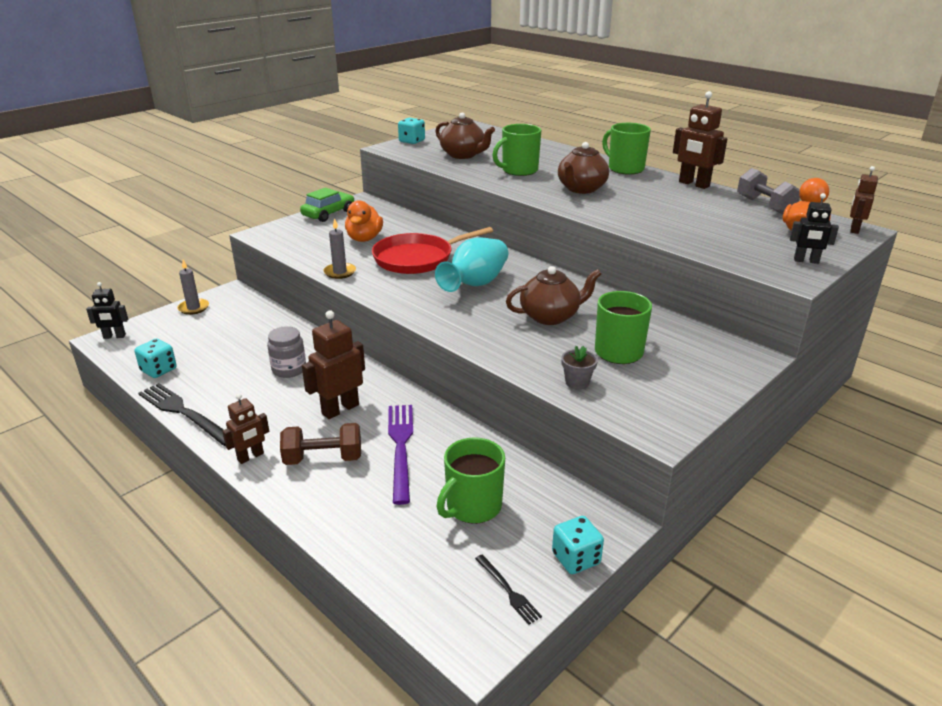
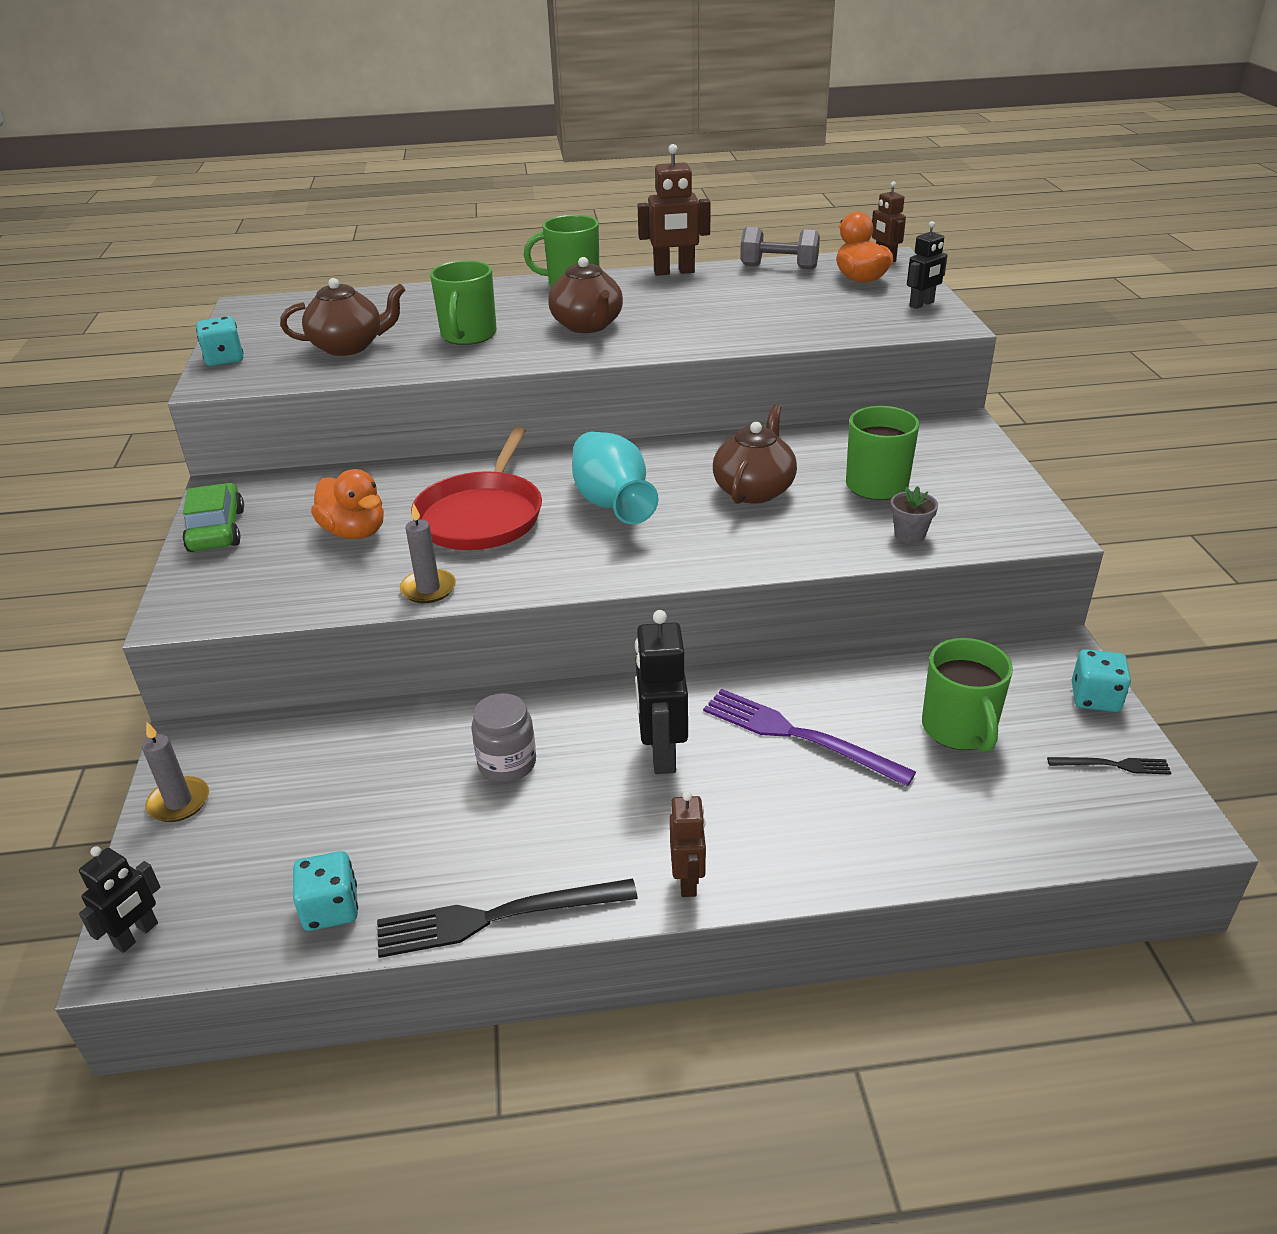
camera: 50 degrees left, 5 degrees up
brown dumbbell [280,423,361,465] -> none
brown robot [302,310,365,419] -> black robot [635,610,688,774]

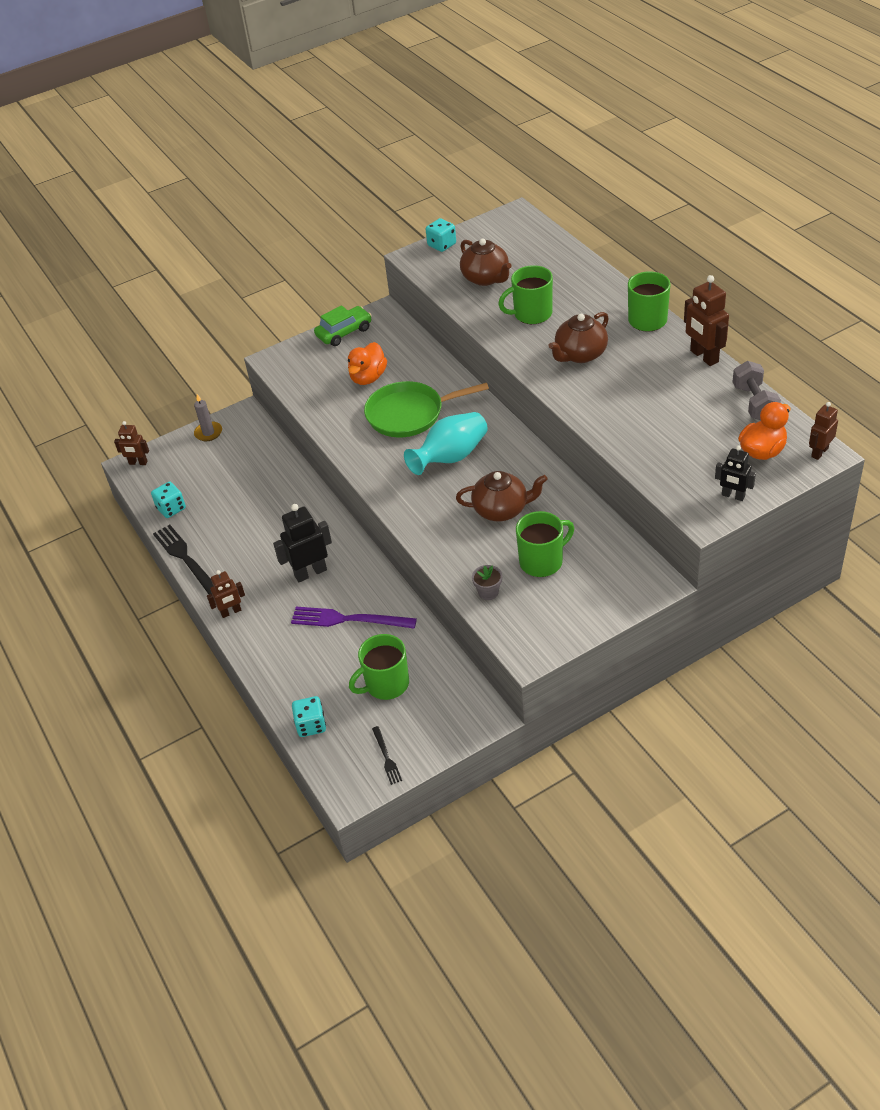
camera: 70 degrees right, 10 degrees up
black robot [79,846,160,953] -> brown robot [114,421,149,465]
grey candle [400,503,456,603] -> none
red pan [411,427,542,550] -> green pan [364,381,489,438]
grey jar [471,693,536,782] -> none
purple fork [703,689,916,786] -> purple fork turned 90 degrees counterclockwise [291,607,417,629]
turquoise dice [1072,649,1131,712] -> turquoise dice moved to [292,696,326,737]

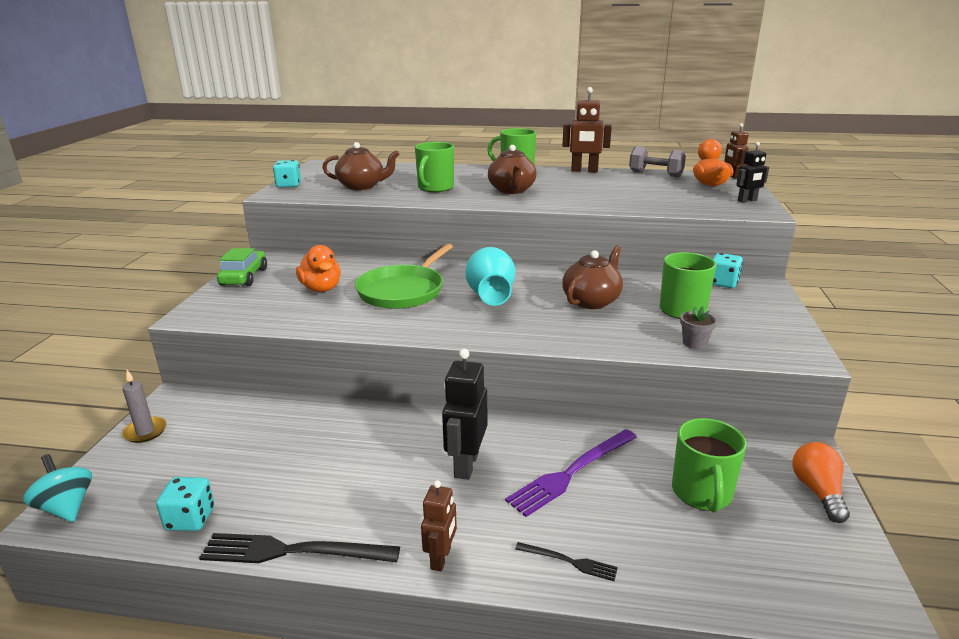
camera: 55 degrees left, 20 degrees down
brown robot [114,421,149,465] -> turquoise spinning top [23,454,92,522]
turquoise dice [292,696,326,737] -> turquoise dice moved to [712,253,743,288]
black fork [372,726,402,785] -> black fork moved to [515,542,618,581]
none -> orange light bulb [792,442,850,523]

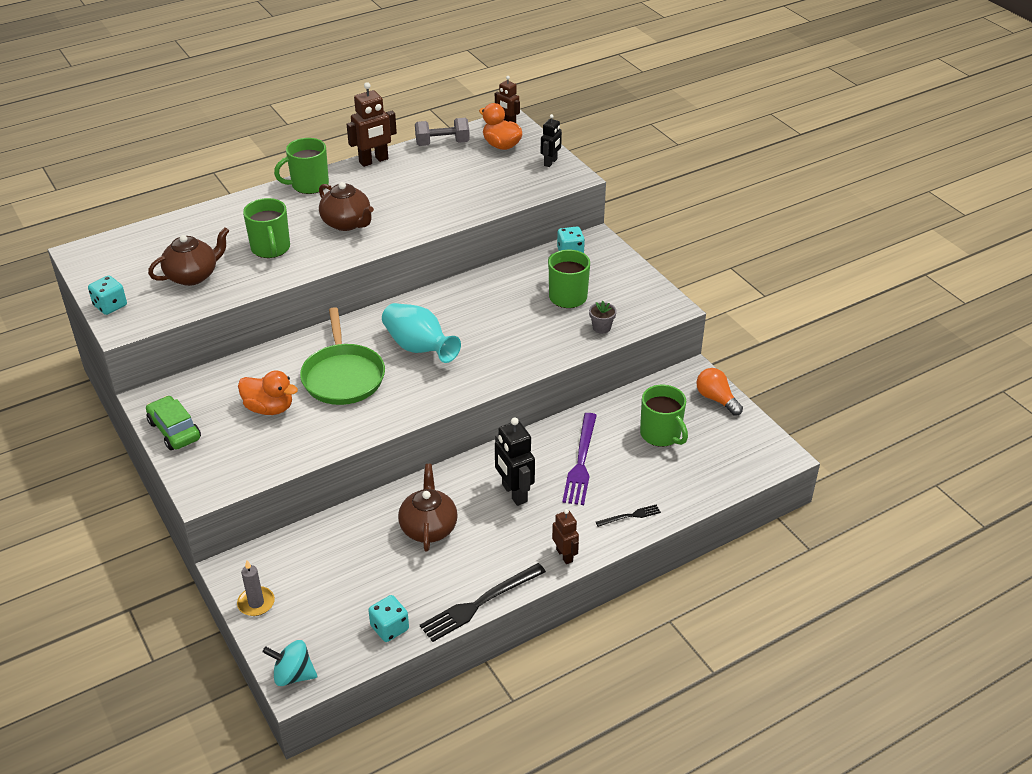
camera: 40 degrees left, 15 degrees up
brown teapot [562,246,623,309] -> brown teapot moved to [398,464,458,551]

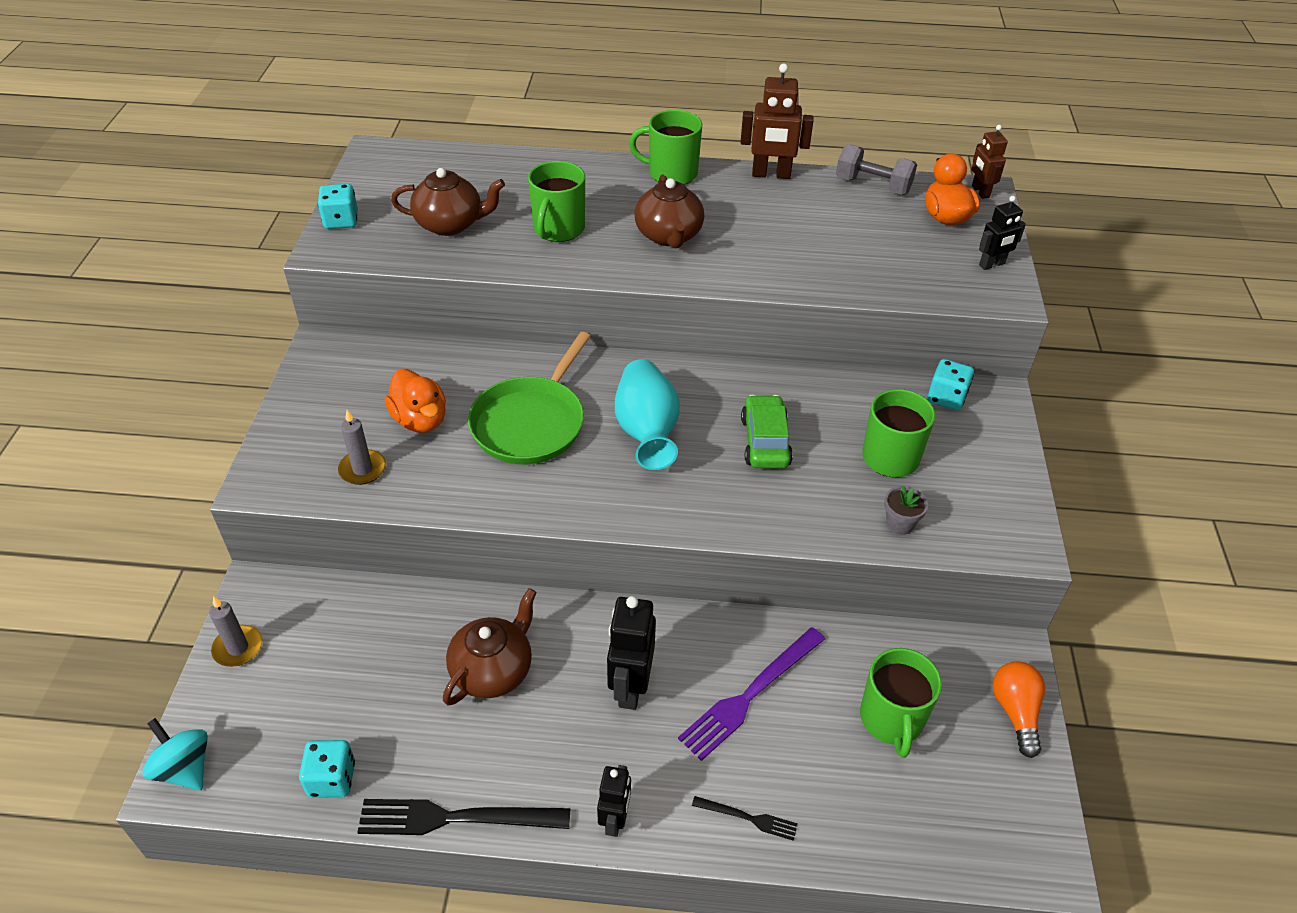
camera: 35 degrees right, 5 degrees up
green car [146,396,201,450] -> green car moved to [741,395,793,468]
brown robot [552,509,579,564] -> black robot [597,765,631,837]
none -> grey candle [338,410,386,485]

